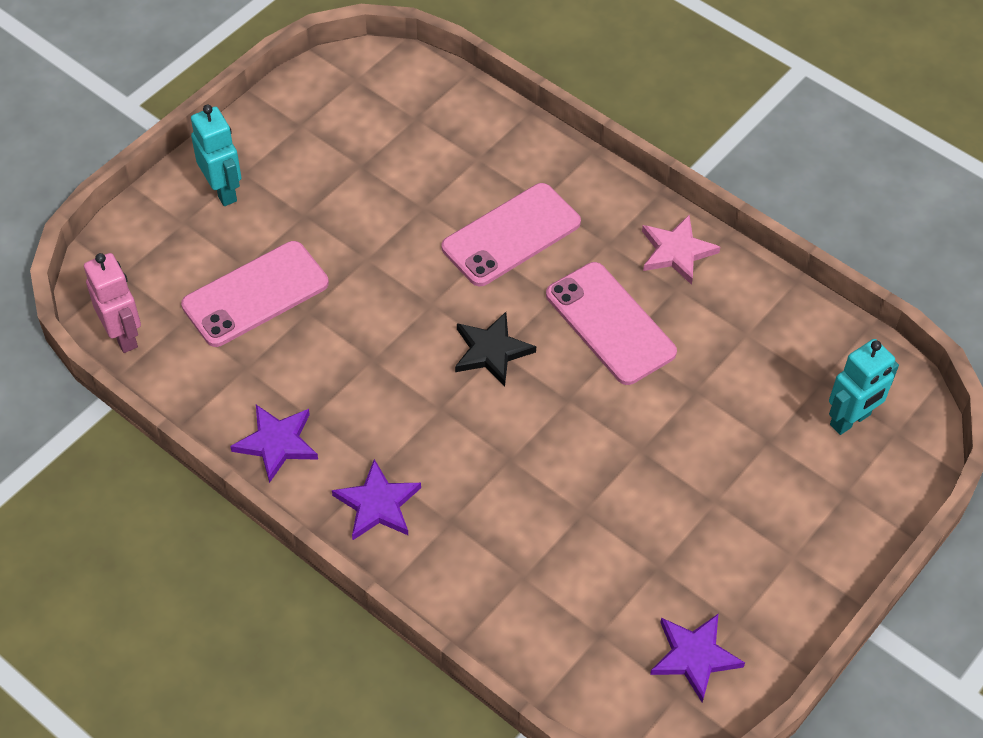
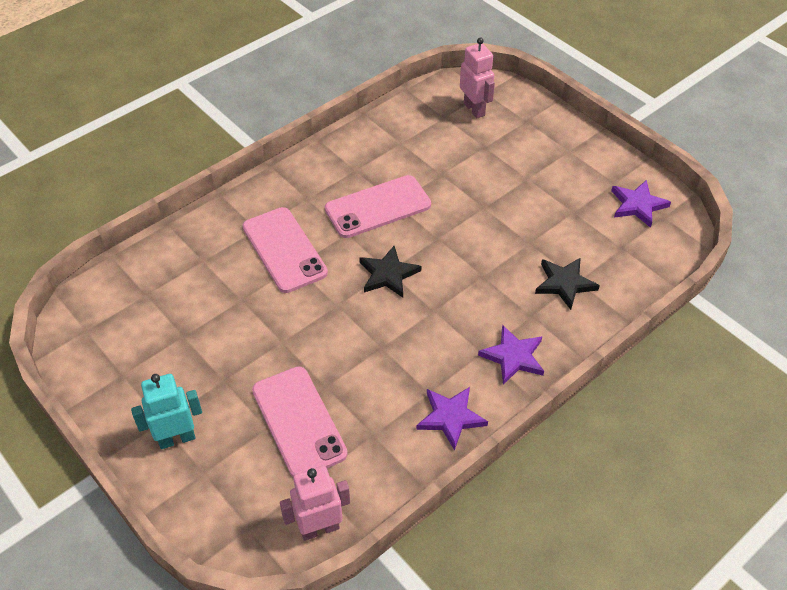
camera: 80 degrees left, 5 degrees down
pink star [642,215,720,285] -> none
turquoise robot [829,339,899,435] -> pink robot [460,38,495,119]
none -> black star [535,258,600,310]

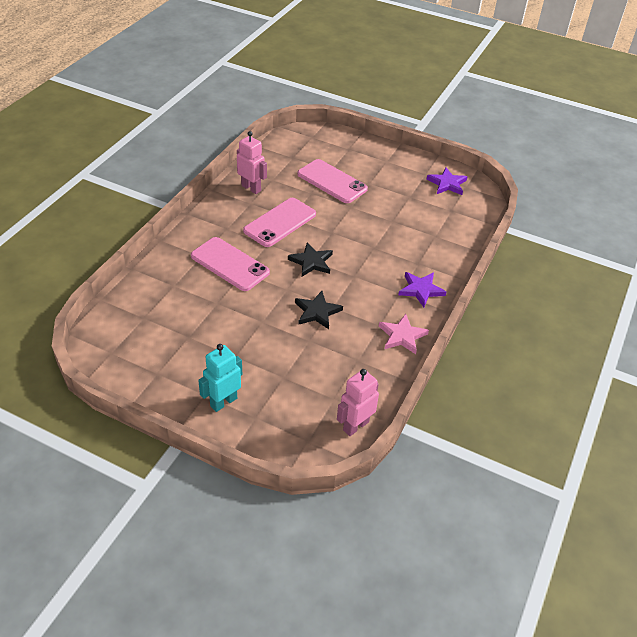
camera: 25 degrees left, 5 degrees down
pink phone [252,366,348,477] -> pink phone moved to [297,159,368,203]
purple star [416,387,488,451] -> pink star [379,314,429,354]
pink robot [460,38,495,119] -> pink robot moved to [237,131,267,194]
black star [535,258,600,310] -> black star moved to [295,291,343,329]

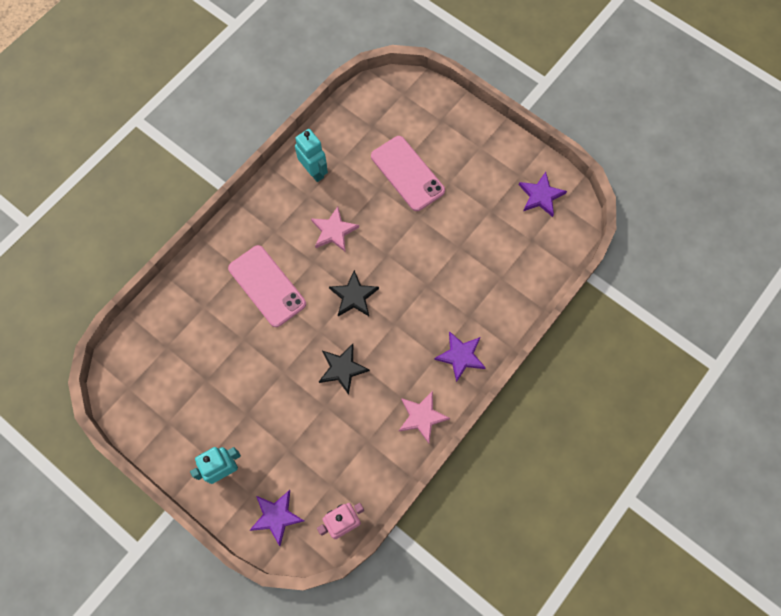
camera: 15 degrees right, 25 degrees up
pink robot [237,131,267,194] -> turquoise robot [295,129,328,182]
pink phone [243,198,316,247] -> pink star [311,206,359,252]
none -> purple star [250,490,304,546]

